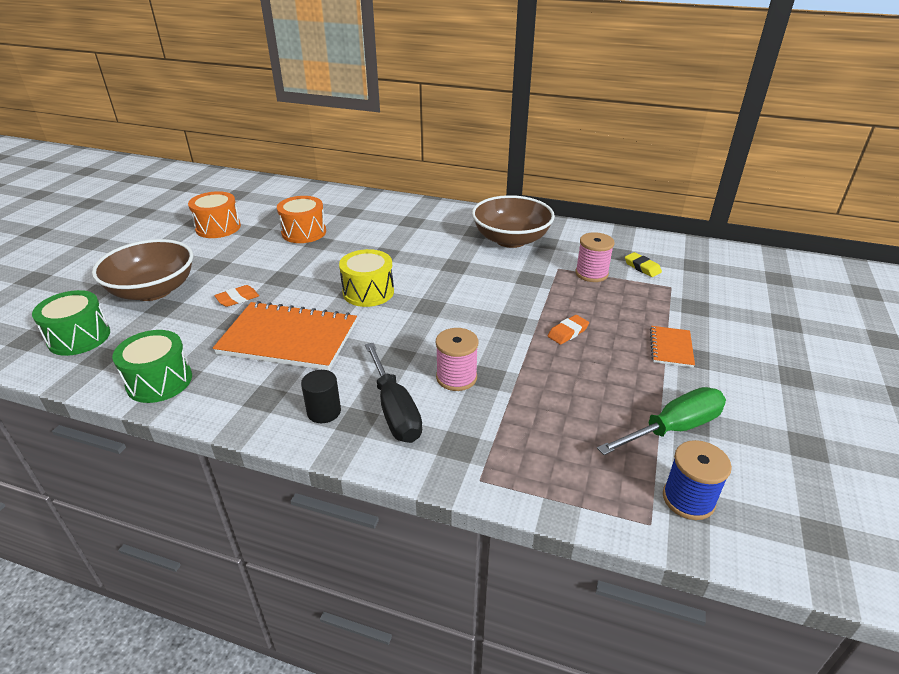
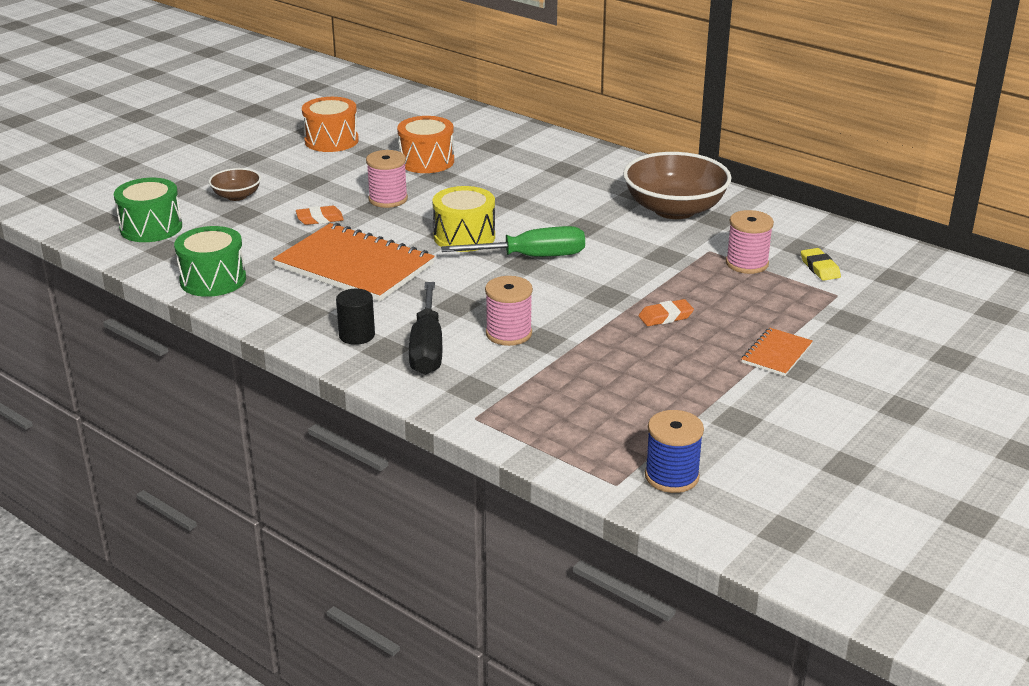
camera: 20 degrees right, 5 degrees down
brown bowl [92,239,193,301] -> brown bowl [209,168,261,201], size x0.49
green screwdriver [597,387,726,455] -> green screwdriver moved to [441,226,585,257]
none -> pink spool [366,150,408,208]

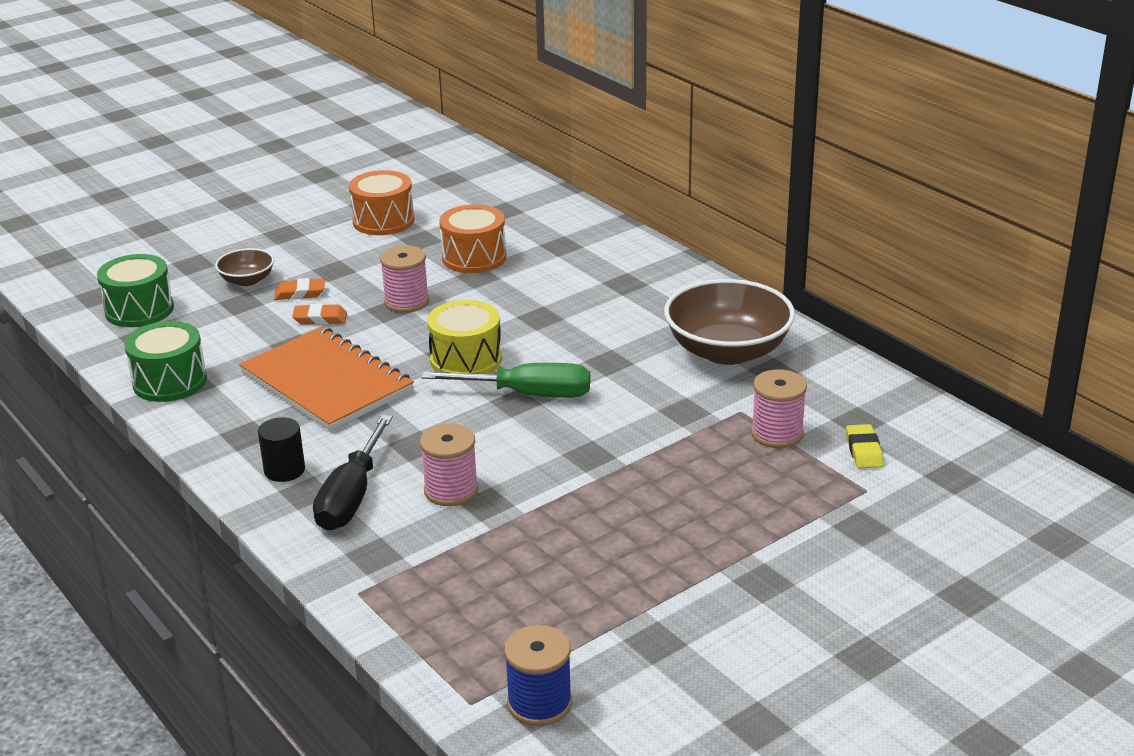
camera: 15 degrees right, 0 degrees up
orange eraser [638,299,694,326] -> orange eraser moved to [274,278,325,300]
orange notebook [741,328,813,376] -> none

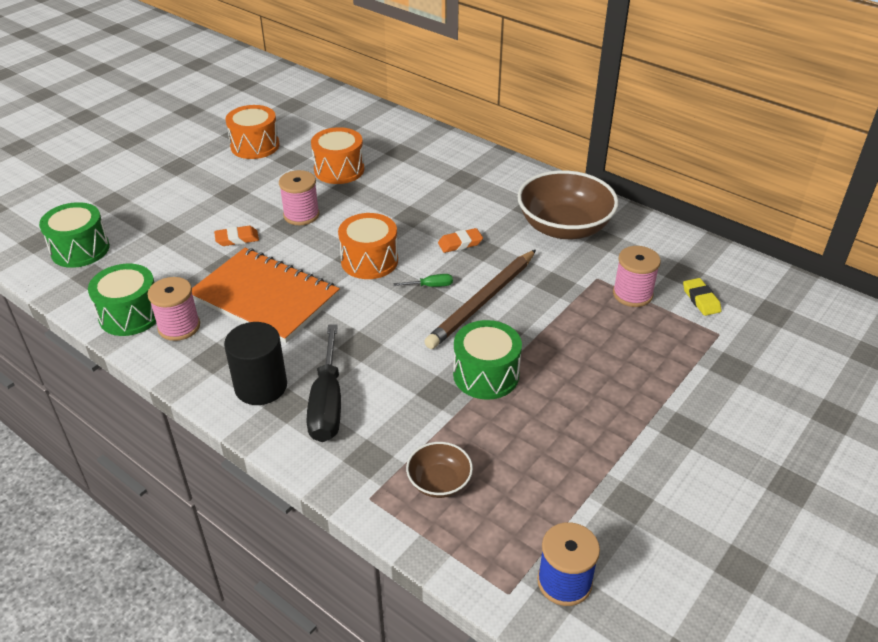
camera: 15 degrees left, 10 degrees up
brown bowl [215,248,274,286] -> brown bowl moved to [406,442,473,498]
black cylinder [258,417,305,482] -> black cylinder [224,322,287,405], size x1.52
orange eraser [274,278,325,300] -> orange eraser moved to [438,228,483,253]
pink spool [420,423,478,506] -> pink spool moved to [147,277,200,341]
green screwdriver [421,363,590,398] -> green screwdriver [394,274,453,287], size x0.44
yellow drum [427,300,502,374] -> orange drum [338,213,398,279]
none -> brown pencil [424,250,536,349]
none -> green drum [453,320,522,400]

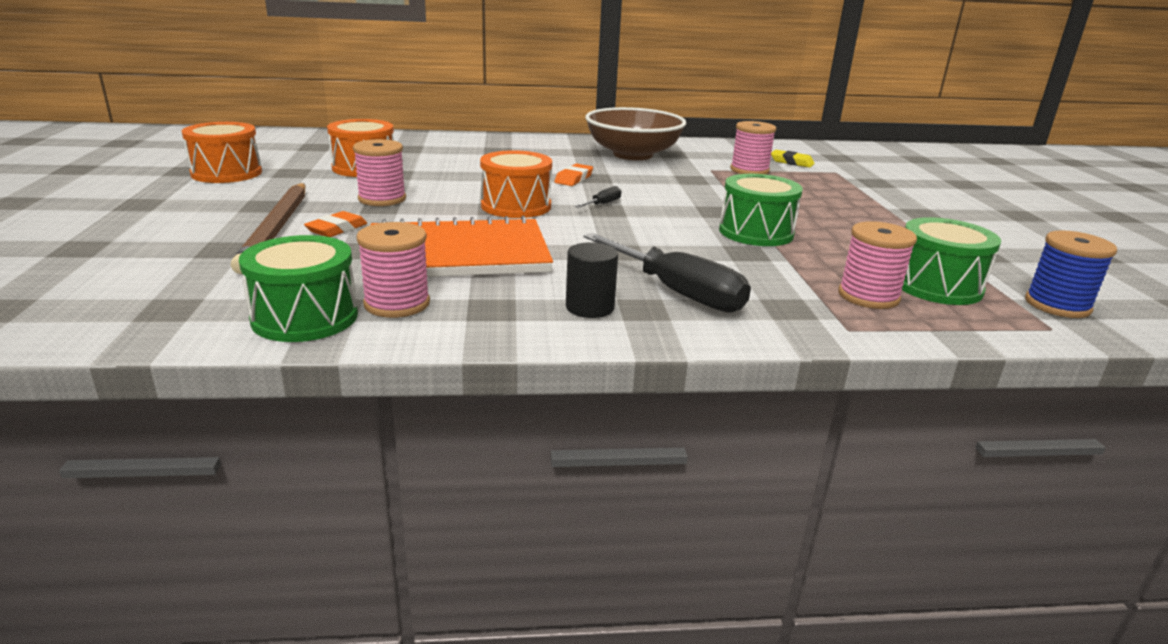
camera: 45 degrees left, 15 degrees down
green drum [39,202,110,268] -> green drum moved to [902,217,1001,305]
black cylinder [224,322,287,405] -> black cylinder [566,242,618,318], size x0.66
green screwdriver [394,274,453,287] -> black screwdriver [575,186,621,208]
brown bowl [406,442,473,498] -> pink spool [838,221,917,309]
brown pencil [424,250,536,349] -> brown pencil moved to [231,183,305,274]

